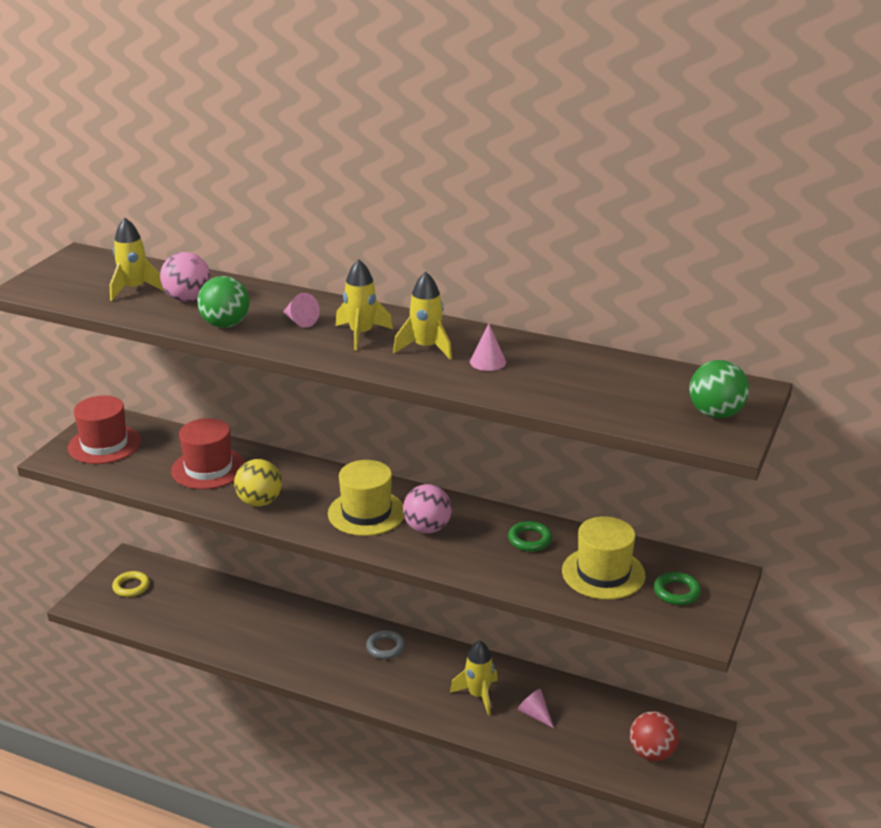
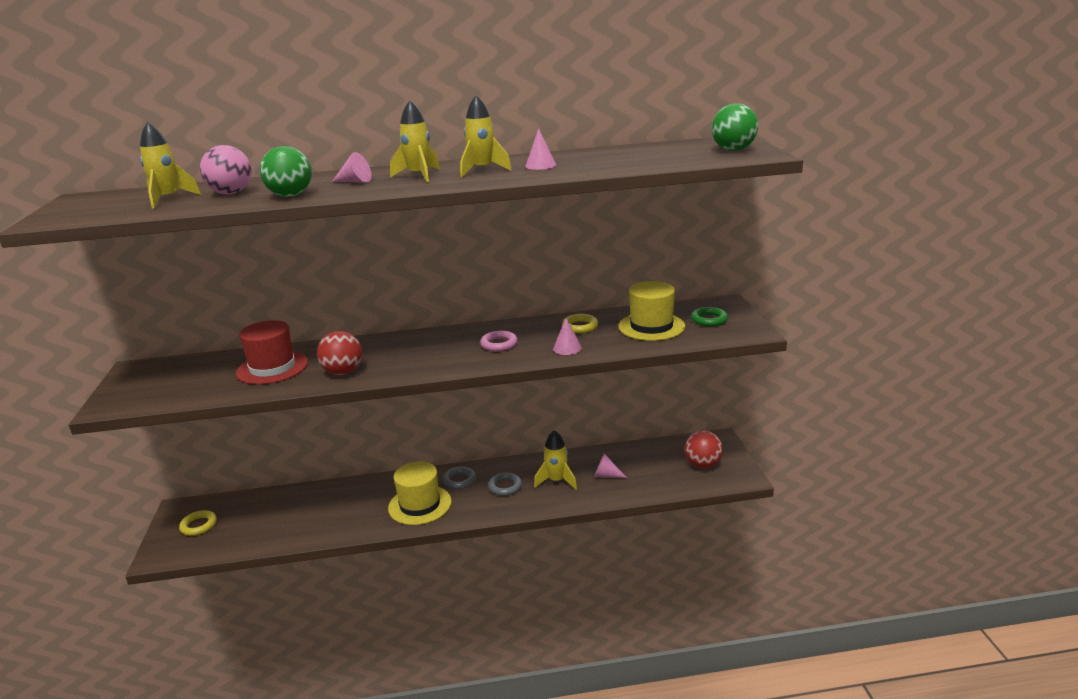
camera: 30 degrees left, 5 degrees down
red hat [68,396,141,464] -> none
yellow ball [234,459,282,507] -> red ball [317,331,362,375]
yellow hat [328,460,404,536] -> yellow hat moved to [388,461,452,525]
pink ball [403,484,452,533] -> pink ring [480,331,518,351]
green ring [508,521,552,551] -> yellow ring [562,314,598,333]
none -> grey ring [488,472,522,496]
none -> pink cone [553,318,582,355]

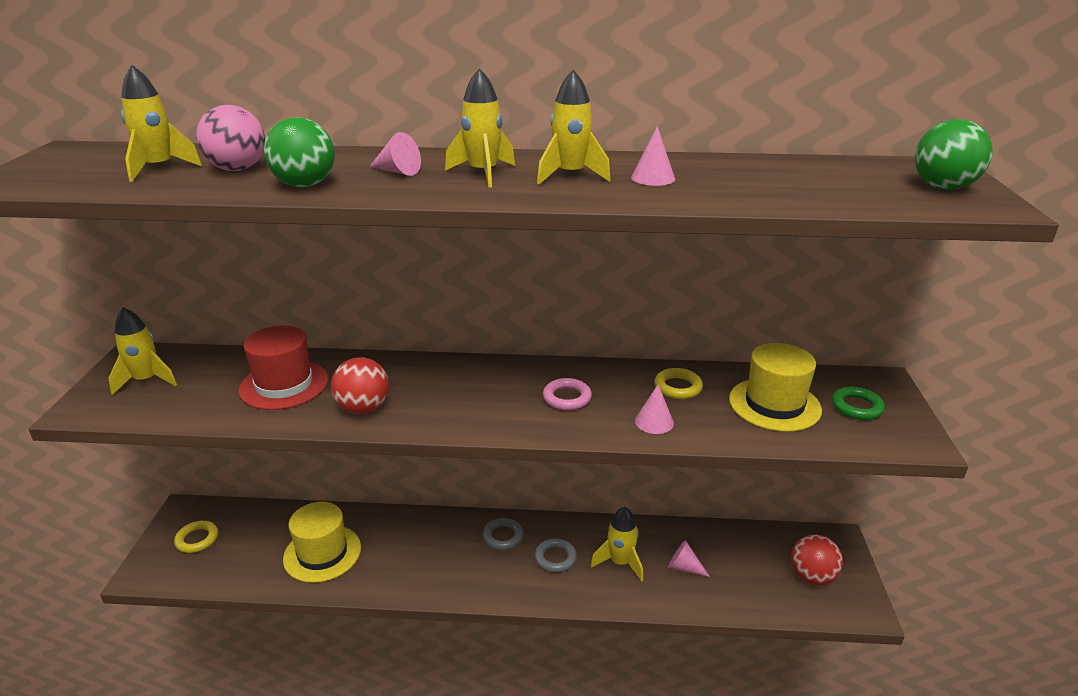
camera: 10 degrees right, 5 degrees up
yellow hat [388,461,452,525] -> yellow hat moved to [283,502,361,583]
none -> yellow rocket [108,307,177,395]

